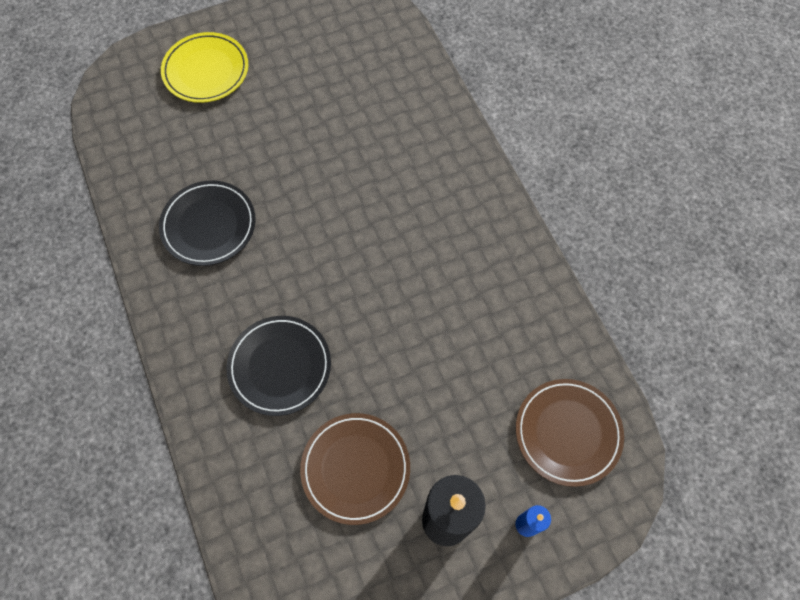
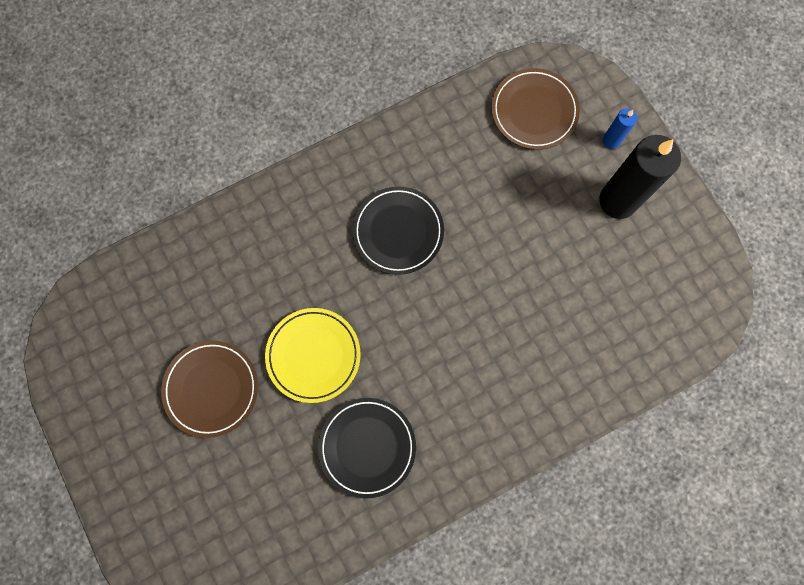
camera: 95 degrees left, 10 degrees up
yellow plate [161,32,248,103] -> yellow plate moved to [265,308,361,403]
black plate [226,316,331,416] -> black plate moved to [353,187,444,275]
brown plate [300,413,410,525] -> brown plate moved to [161,341,258,438]

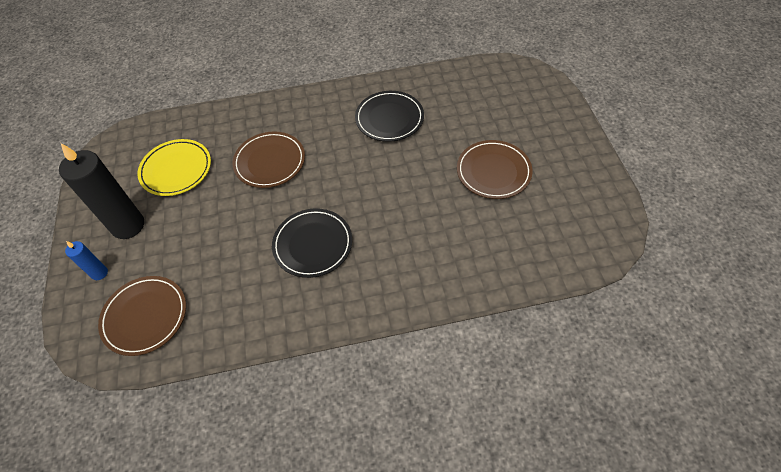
camera: 160 degrees left, 20 degrees down
yellow plate [265,308,361,403] -> yellow plate moved to [138,139,211,196]
none -> brown plate [232,132,305,188]

